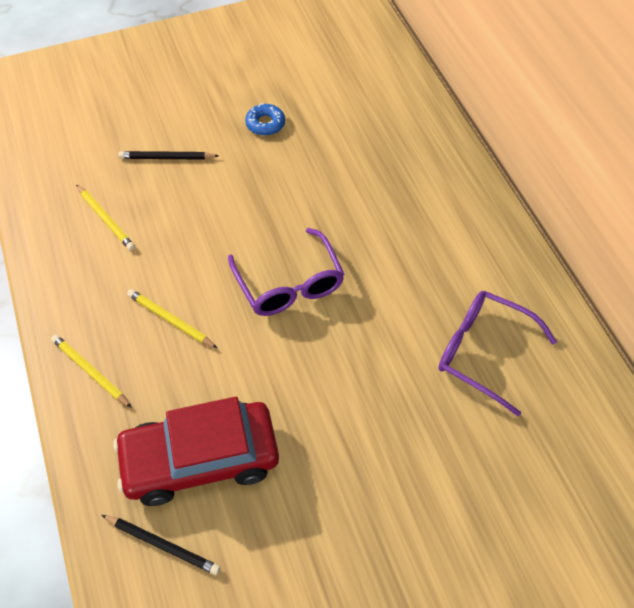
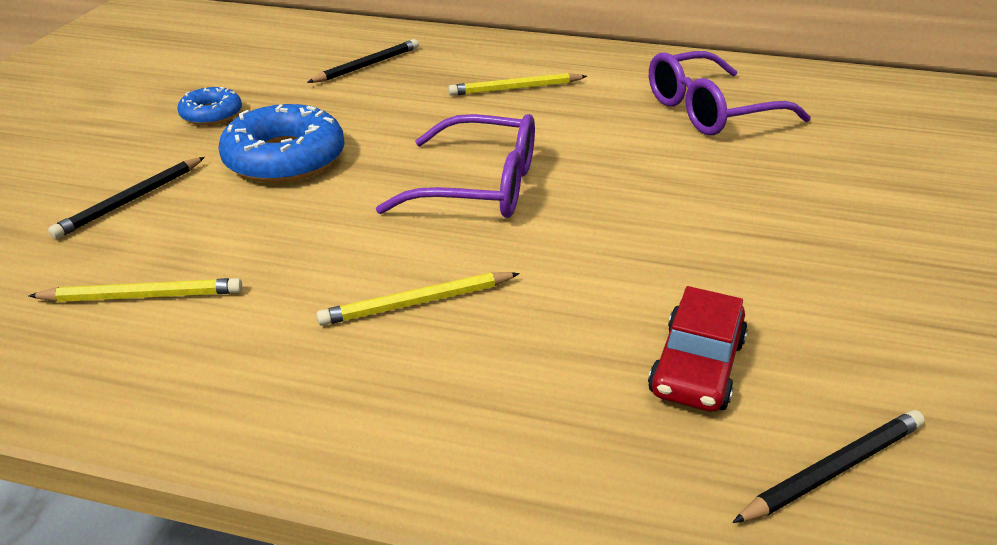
camera: 55 degrees left, 20 degrees down
yellow pencil [51,334,132,408] -> yellow pencil moved to [448,73,587,96]
red car [113,397,279,506] -> red car [648,286,748,412], size x0.54
none -> blue donut [218,104,345,183]
none -> black pencil [307,39,419,83]

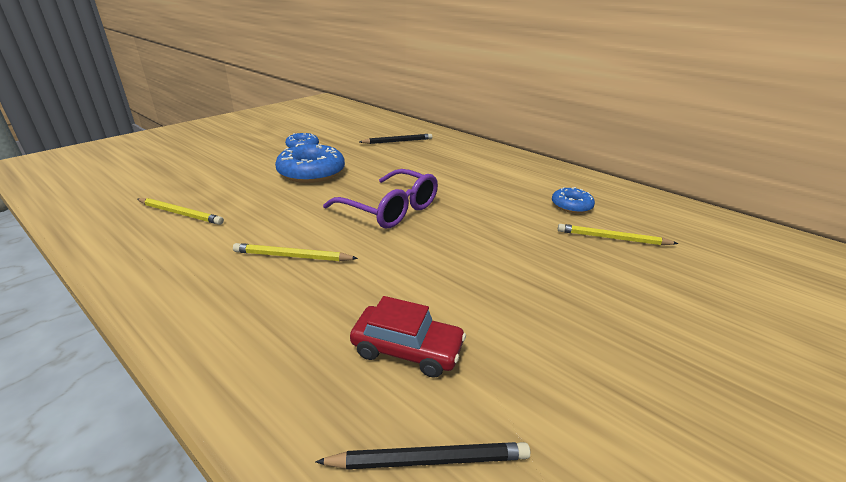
camera: 25 degrees right, 5 degrees down
black pencil [48,157,205,239] -> none
yellow pencil [448,73,587,96] -> yellow pencil moved to [558,224,678,245]
red car [648,286,748,412] -> red car turned 120 degrees counterclockwise [350,296,466,378]
purple glasses [649,51,811,135] -> blue donut [552,187,595,213]

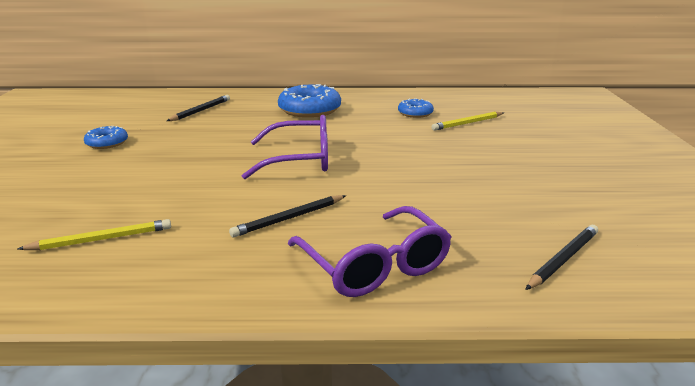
camera: 40 degrees left, 5 degrees down
yellow pencil [233,243,358,261] -> black pencil [229,195,346,237]
blue donut [275,143,345,183] -> blue donut moved to [278,84,341,118]
red car [350,296,466,378] -> none
none -> purple glasses [288,206,451,297]

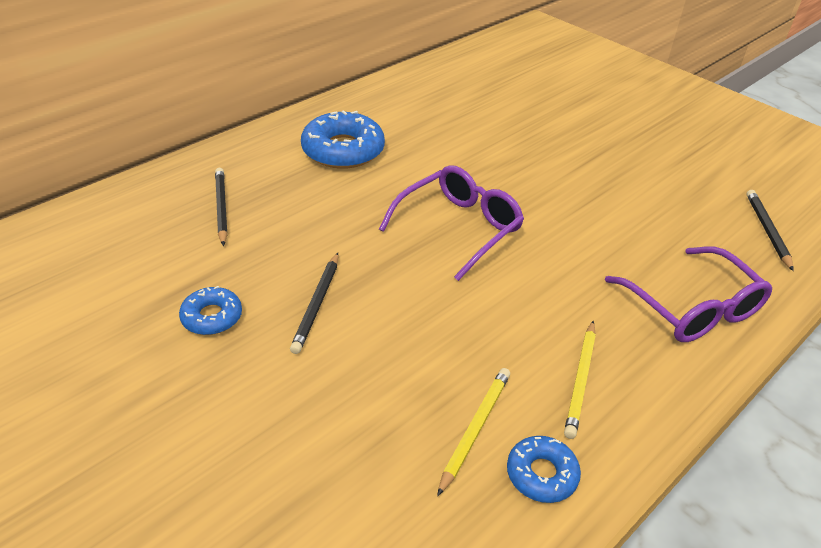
camera: 45 degrees left, 15 degrees up
black pencil [229,195,346,237] -> black pencil moved to [290,253,338,354]
purple glasses [288,206,451,297] -> purple glasses turned 45 degrees clockwise [605,246,772,342]
blue donut [398,98,434,118] -> blue donut moved to [507,436,581,503]
yellow pencil [432,112,504,131] -> yellow pencil moved to [564,321,596,439]

